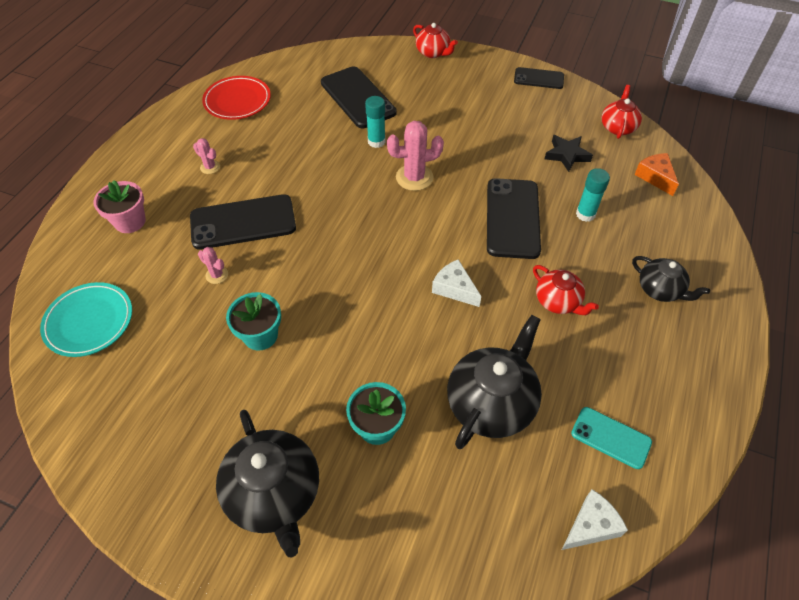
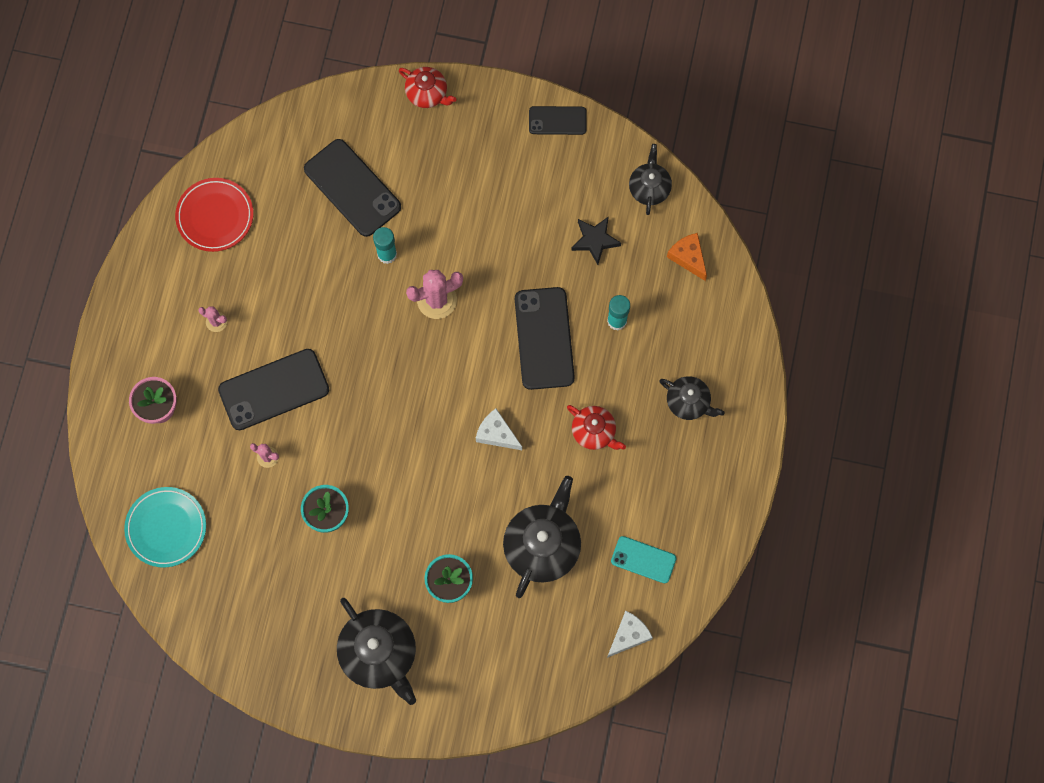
camera: 10 degrees left, 20 degrees up
red teapot [602,85,642,139] -> black teapot [629,144,672,215]

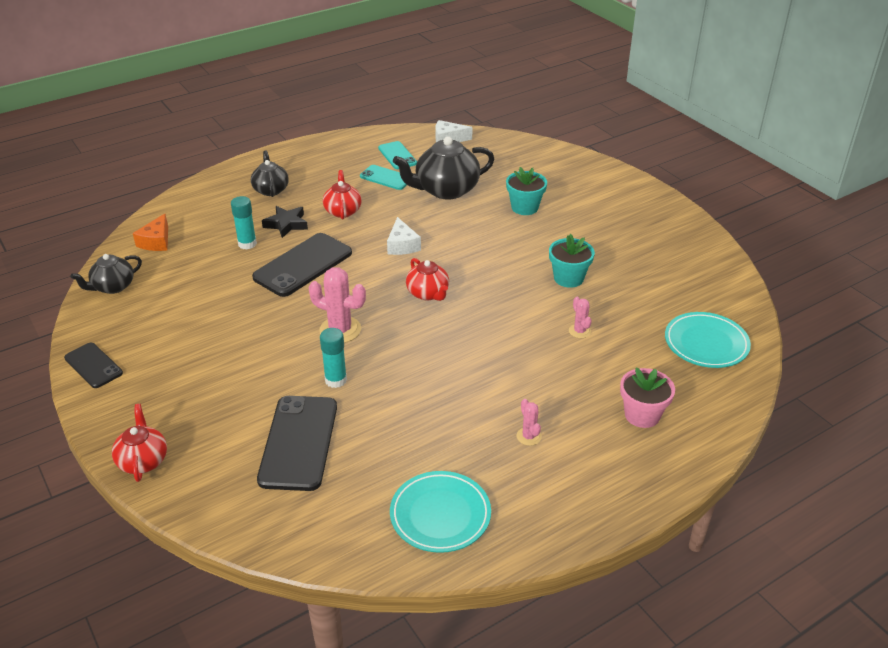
camera: 135 degrees left, 35 degrees down
red plate [175,178,253,252] -> turquoise plate [390,471,491,553]
black phone [218,349,329,430] -> none
black teapot [337,598,416,705] -> none
black star [571,216,621,265] -> black star moved to [262,206,308,238]
none -> turquoise phone [360,165,407,190]
none -> red teapot [406,258,449,301]

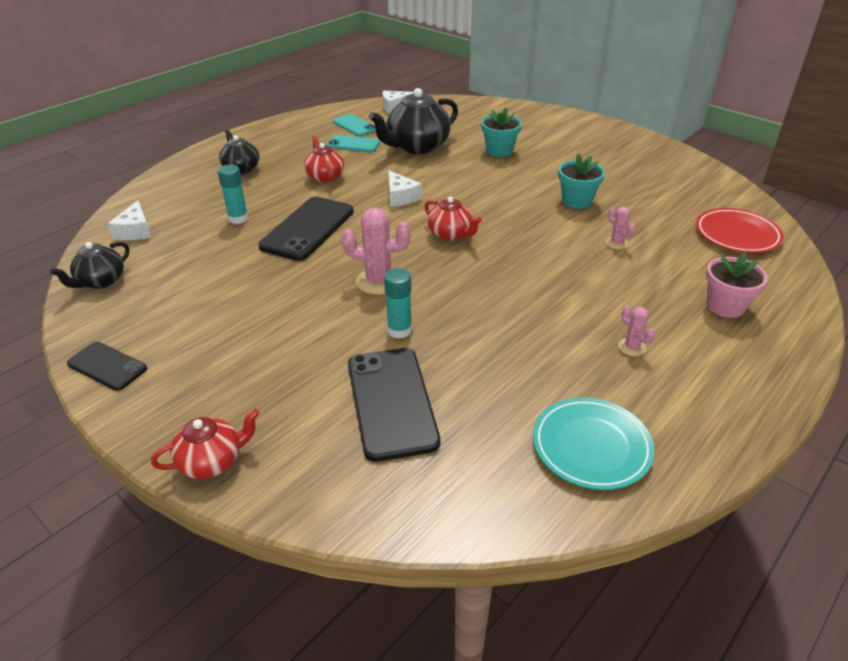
camera: 15 degrees left, 0 degrees up
red teapot [112,404,167,482] -> red teapot turned 90 degrees clockwise [151,409,260,479]
orange cheese [133,214,168,251] -> white cheese [108,201,151,240]
black star [262,206,308,238] -> none
turquoise plate [665,312,751,368] -> red plate [696,208,784,253]

